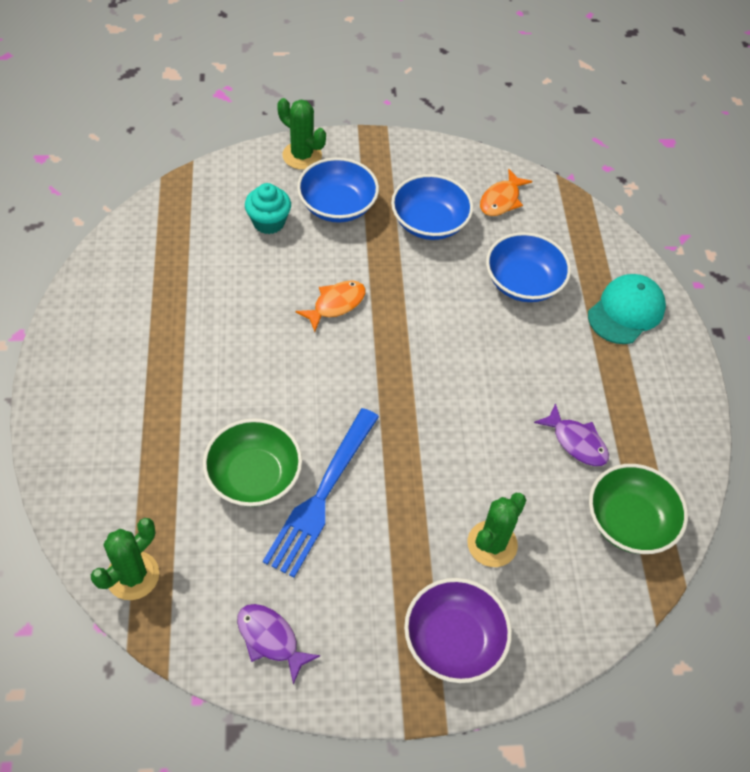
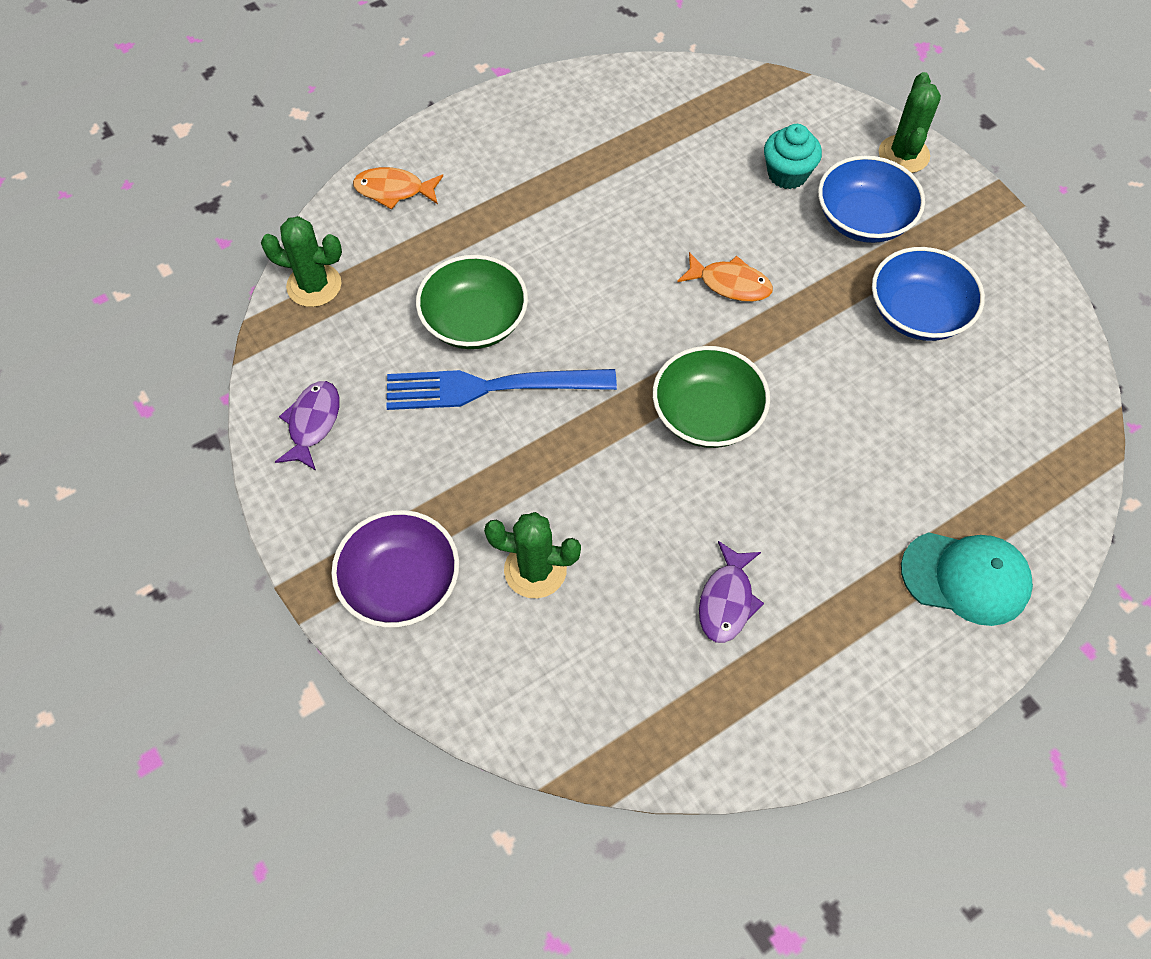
camera: 65 degrees right, 5 degrees up
orange fish [480,169,533,216] -> orange fish moved to [353,167,443,210]
blue bowl [486,232,571,302] -> none
green bowl [589,464,688,554] -> green bowl moved to [653,346,770,448]

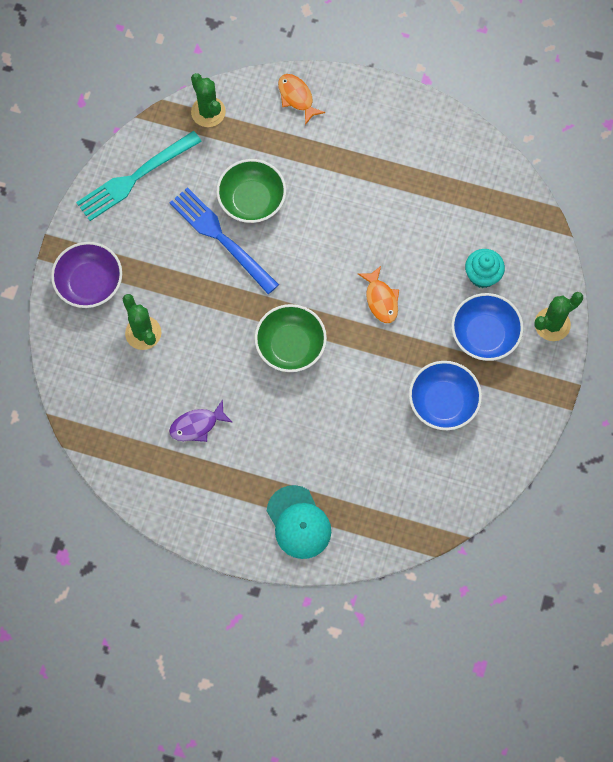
camera: 50 degrees right, 10 degrees up
purple fish [275,381,340,470] -> turquoise fork [76,131,202,221]

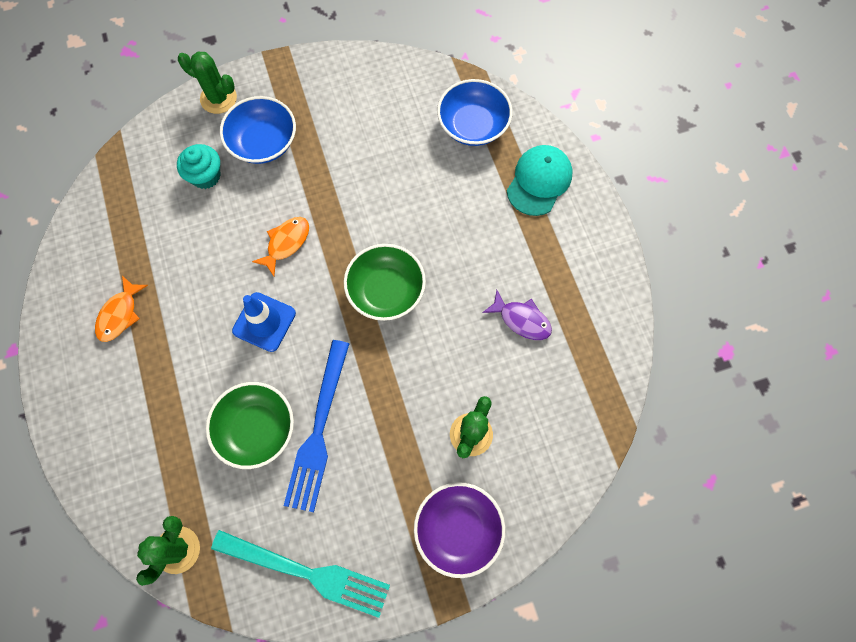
camera: 125 degrees left, 0 degrees up
orange fish [278,74,325,125] -> orange fish moved to [95,276,148,342]
blue bowl [409,361,482,430] -> blue bowl moved to [437,79,513,146]
none -> blue traffic cone [232,292,296,352]

